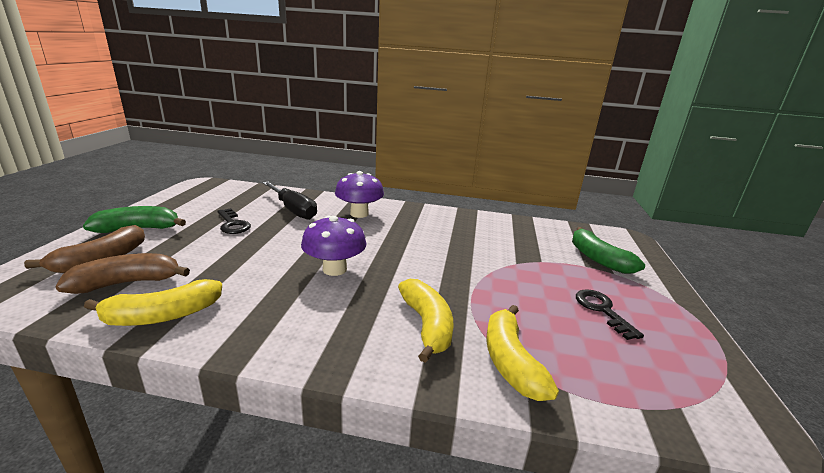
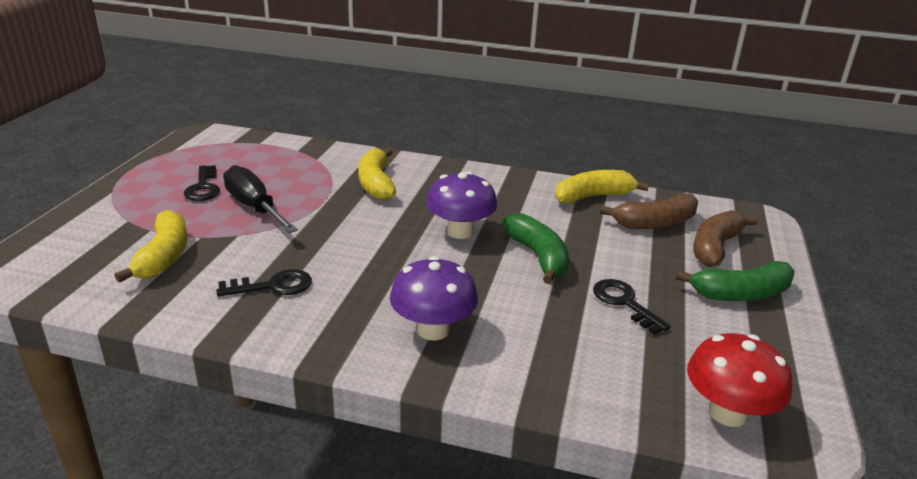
camera: 175 degrees left, 5 degrees up
black screwdriver [263,182,317,220] -> black screwdriver moved to [223,165,298,233]
yellow banana [486,305,559,401] -> yellow banana moved to [114,210,188,283]
green banana [572,227,645,274] -> green banana moved to [502,213,569,284]
none -> black key [216,269,312,296]
none -> red mushroom [687,333,793,427]

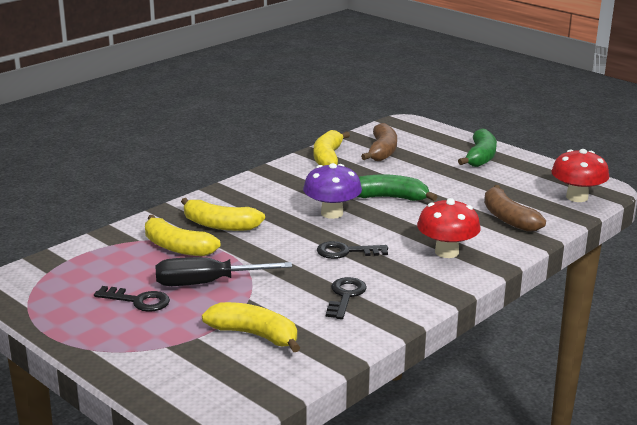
camera: 60 degrees left, 5 degrees down
purple mushroom [390,256,478,340] -> red mushroom [417,198,481,258]
black key [593,279,671,334] -> black key moved to [317,241,388,259]
brown banana [693,210,758,267] -> brown banana moved to [484,185,546,232]
none -> yellow banana [145,215,221,256]

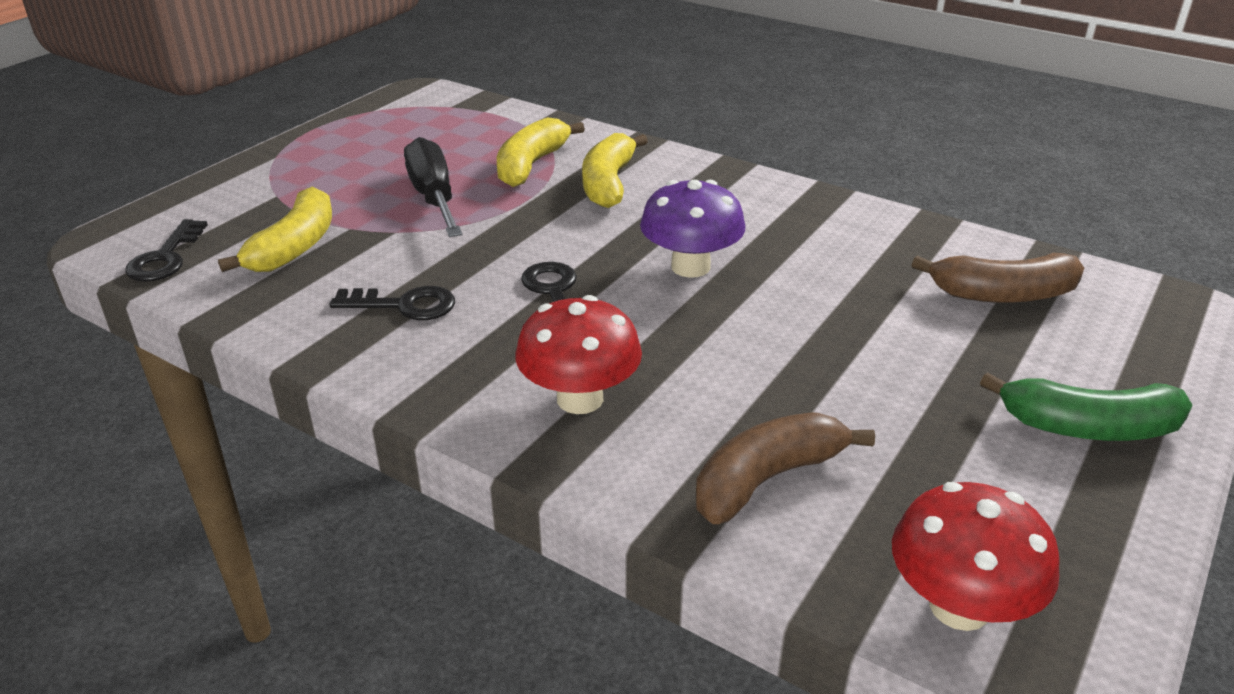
camera: 80 degrees right, 10 degrees up
black key [94,286,170,312] -> black key moved to [125,219,208,282]
yellow banana [314,130,350,166] -> none
green banana [357,174,437,201] -> none

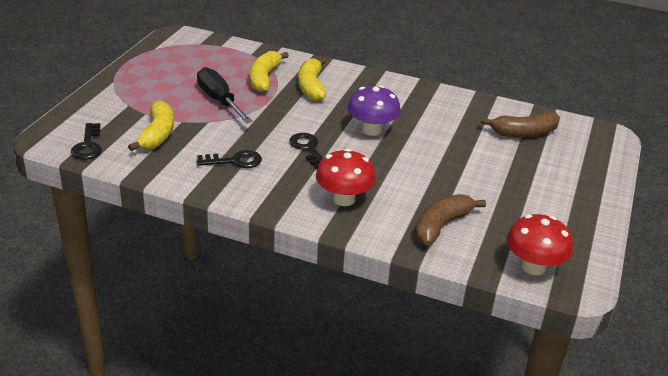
camera: 15 degrees left, 0 degrees up
green banana [980,372,1193,441] -> none

